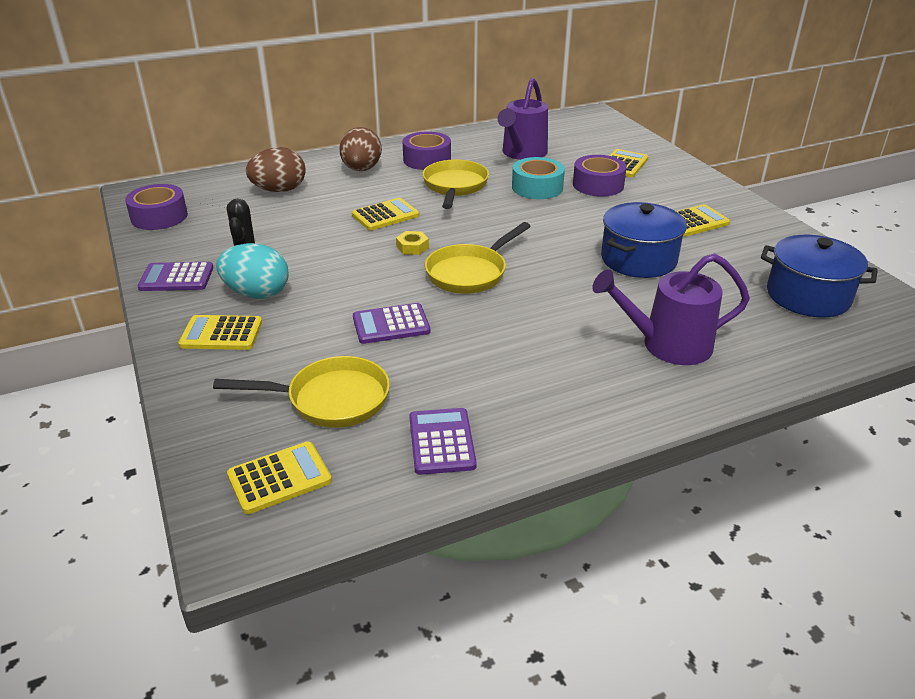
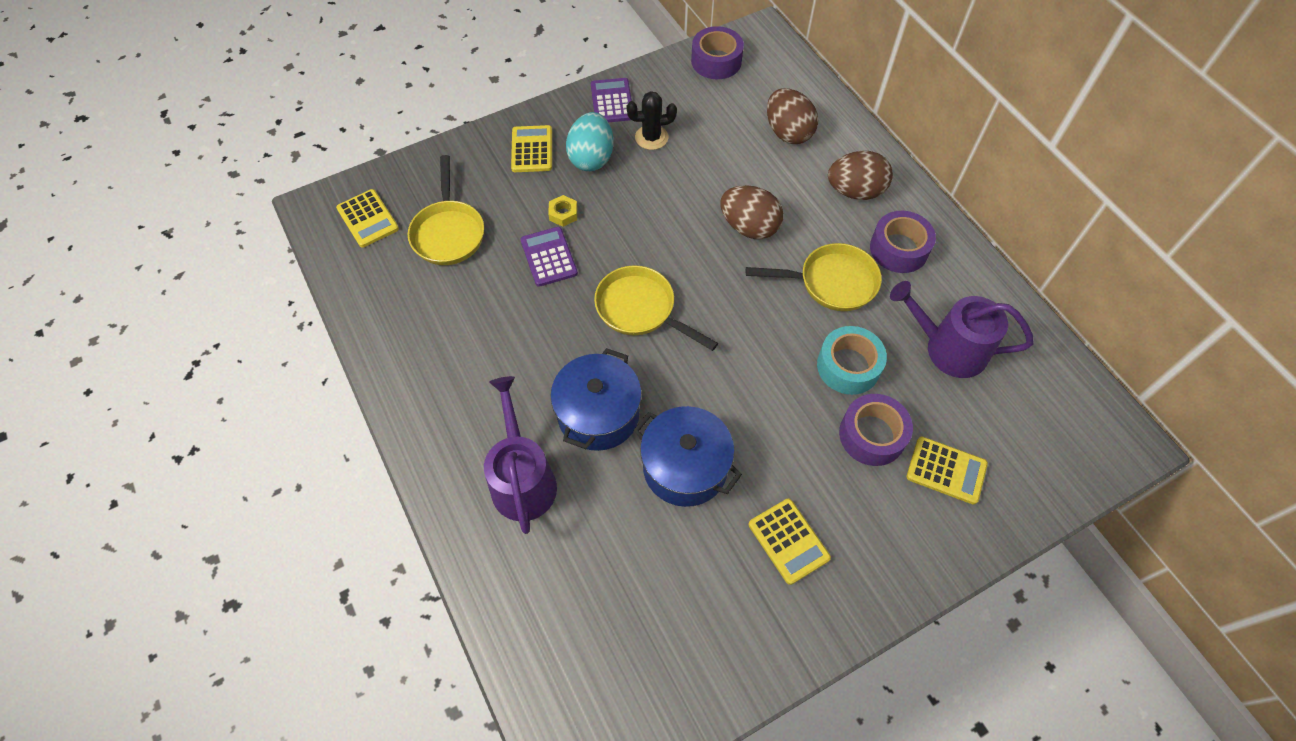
camera: 85 degrees right, 25 degrees up
yellow calculator [352,198,419,231] -> brown egg [720,185,783,239]
yellow nut [396,231,429,255] -> yellow nut moved to [548,195,577,227]
purple calculator [409,408,477,475] -> none
blue pot [761,235,878,318] -> blue pot moved to [550,348,642,451]

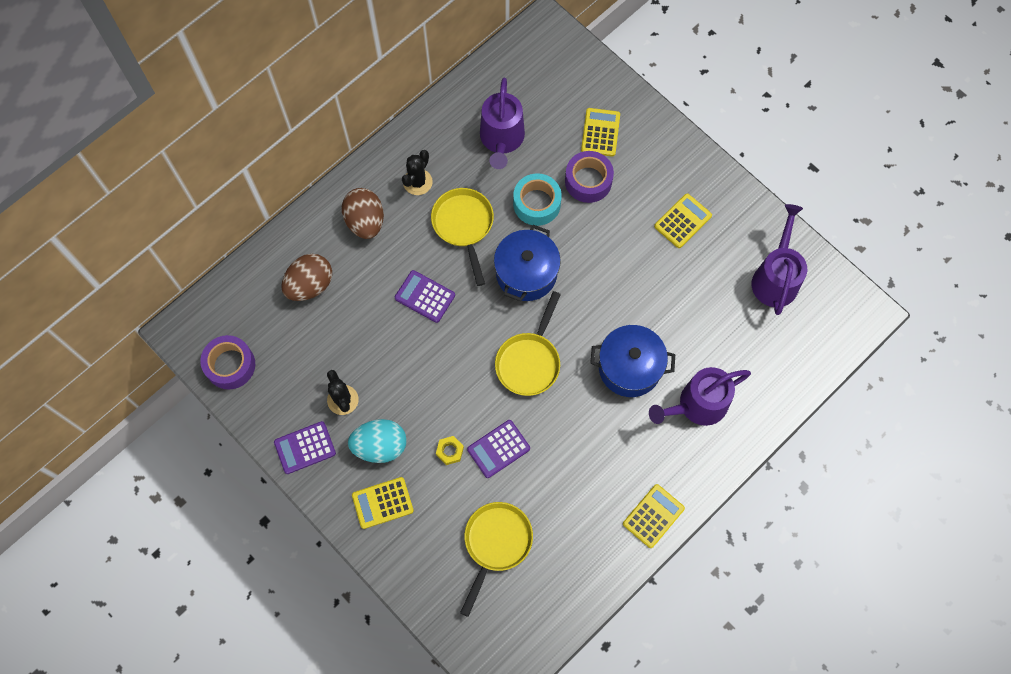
camera: 105 degrees left, 10 degrees up
yellow calculator [336,189,399,248] -> yellow calculator moved to [623,484,685,548]
yellow pan [408,155,484,265] -> yellow pan turned 45 degrees counterclockwise [460,502,533,617]
blue pot [634,406,742,507] -> blue pot moved to [494,225,561,302]
brown egg [720,185,783,239] -> purple calculator [395,270,455,323]
purple tape [870,211,936,273] -> black cactus [402,150,433,195]
none -> purple watering can [752,204,807,315]

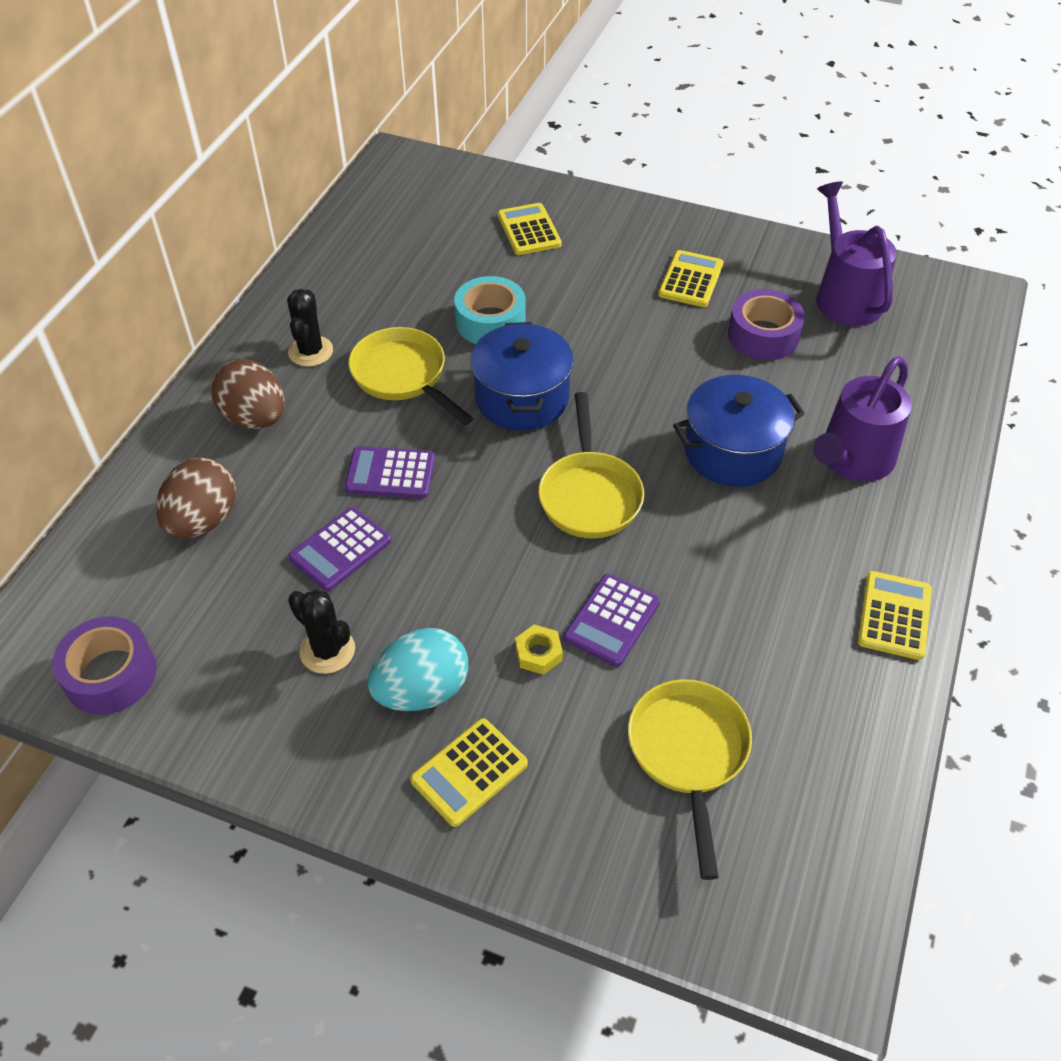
camera: 25 degrees left, 20 degrees down
purple calculator [274,421,336,474] -> purple calculator moved to [288,507,391,591]
purple watering can [480,78,525,169] -> none
purple tape [565,151,614,203] -> purple tape moved to [728,289,805,360]

